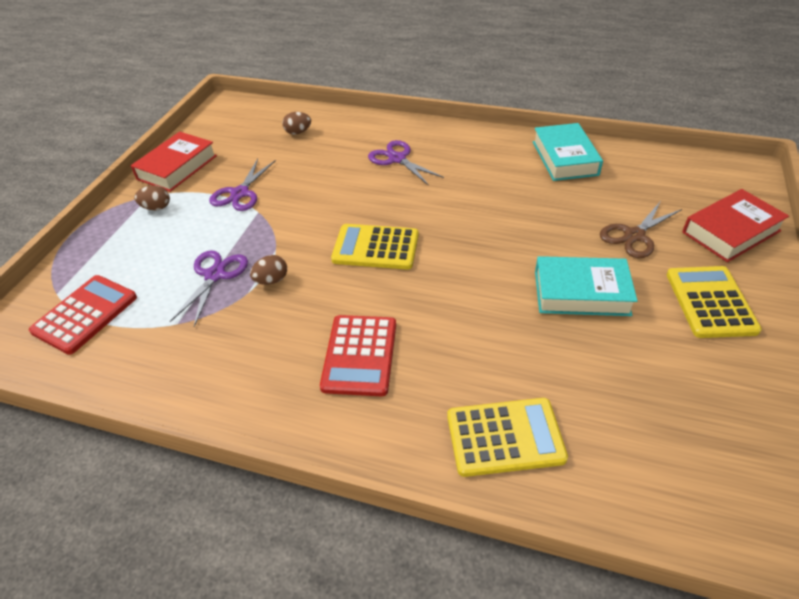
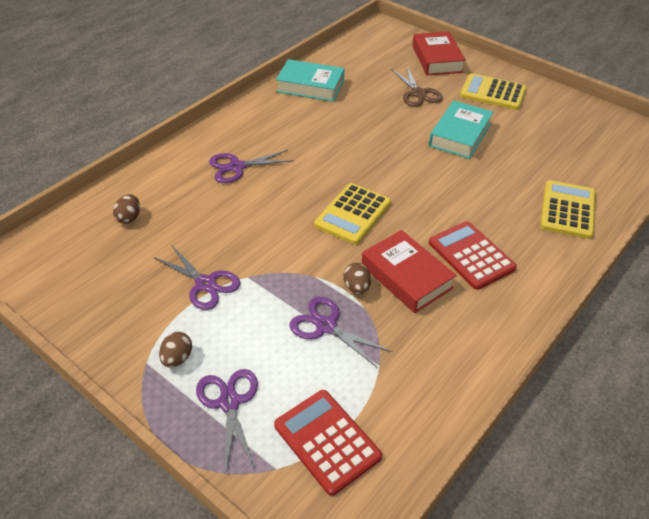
camera: 70 degrees left, 0 degrees up
red book [131,132,217,192] -> red book moved to [362,230,457,313]
red calculator [320,315,396,396] -> red calculator turned 150 degrees counterclockwise [429,221,517,290]
none -> purple scissors [196,369,258,474]

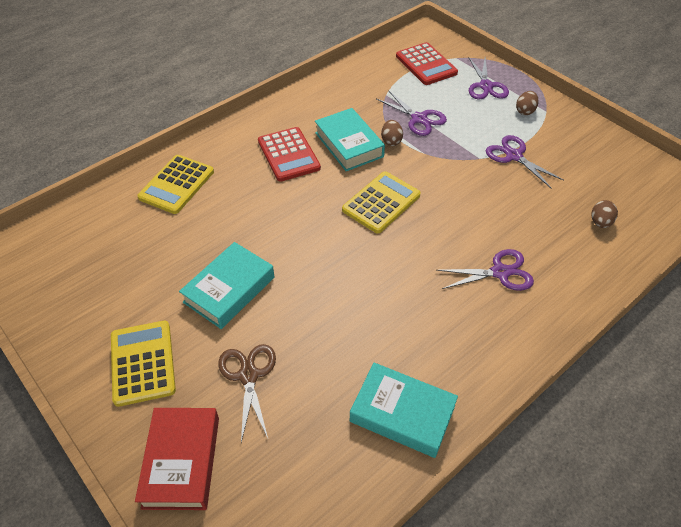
camera: 170 degrees left, 5 degrees up
red book [362,230,457,313] -> turquoise book [315,108,385,171]
yellow calculator [460,73,527,110] -> yellow calculator turned 135 degrees counterclockwise [111,321,176,407]

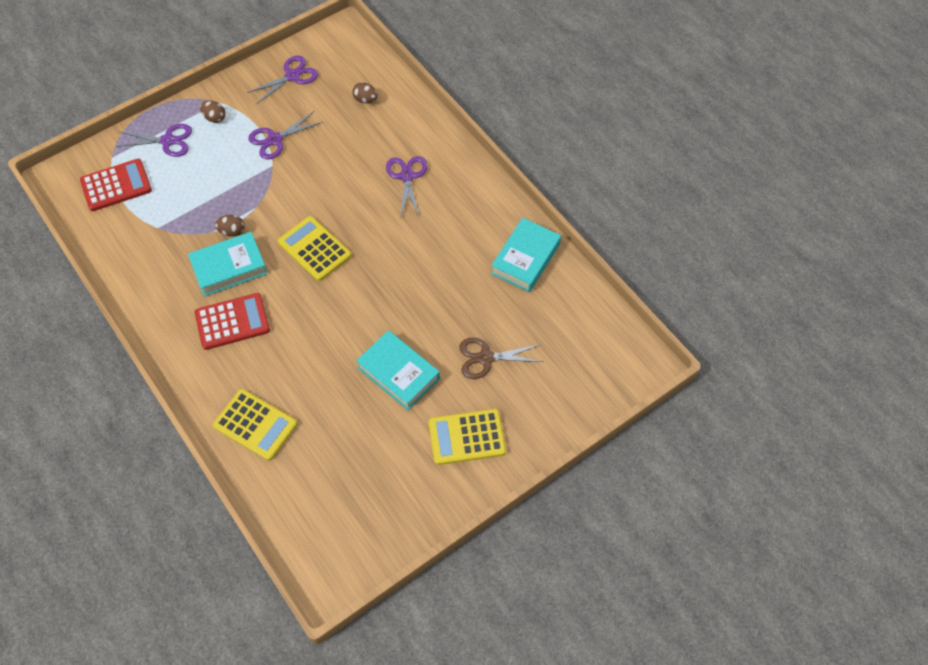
camera: 85 degrees left, 10 degrees up
red book [135,408,219,510] -> none
purple scissors [376,90,447,136] -> purple scissors moved to [247,56,318,104]

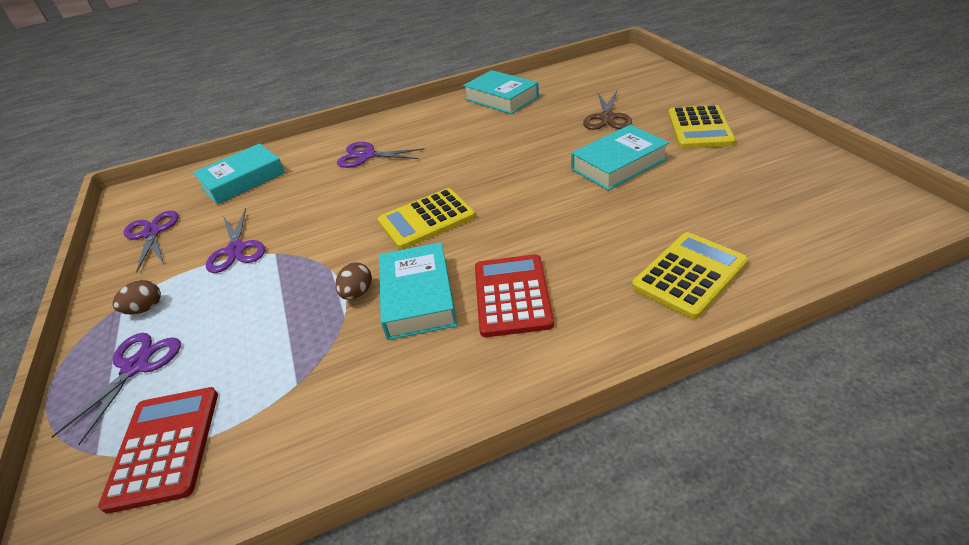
camera: 70 degrees left, 20 degrees down
brown egg [352,82,378,103] -> turquoise book [193,143,285,205]

